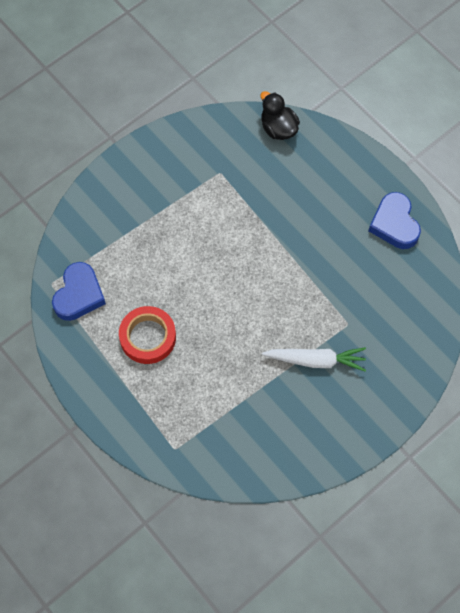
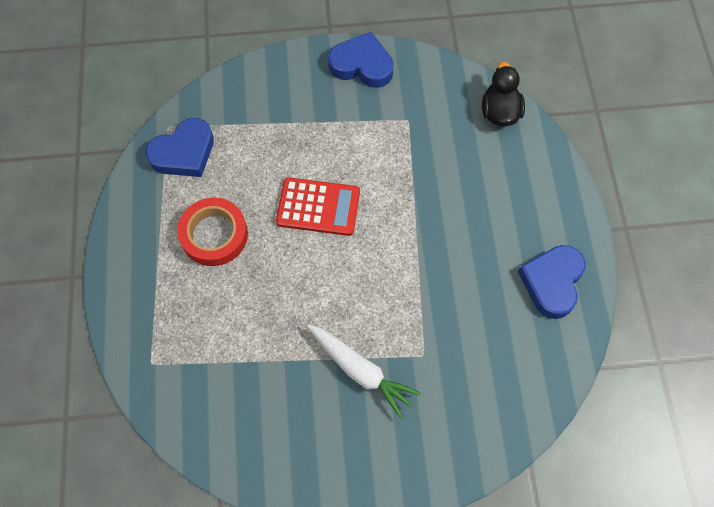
camera: 35 degrees right, 0 degrees up
none -> red calculator [276,177,360,236]
none -> blue heart [328,32,394,88]

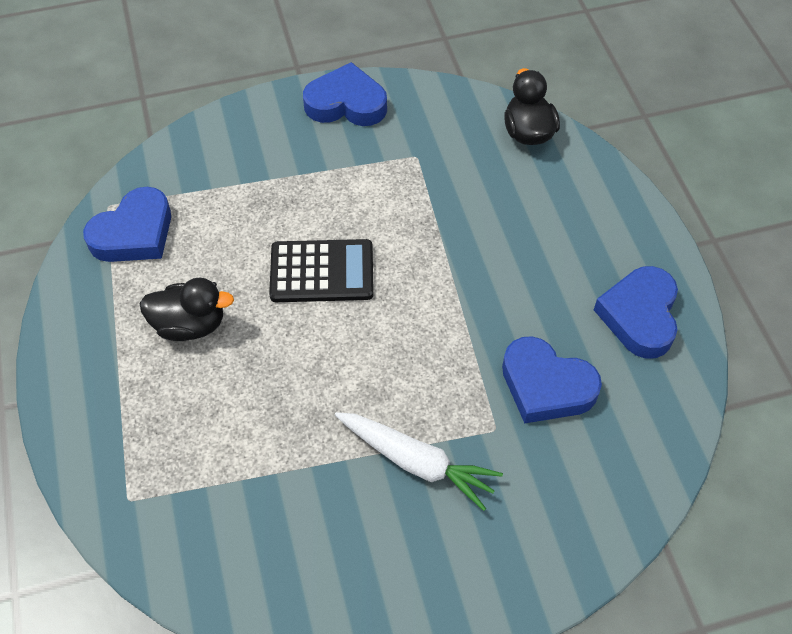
camera: 10 degrees left, 10 degrees down
red tape [177,198,248,266] -> black duck [140,278,234,341]
red calculator [276,177,360,236] -> black calculator [269,239,374,302]
none -> blue heart [502,336,602,424]

